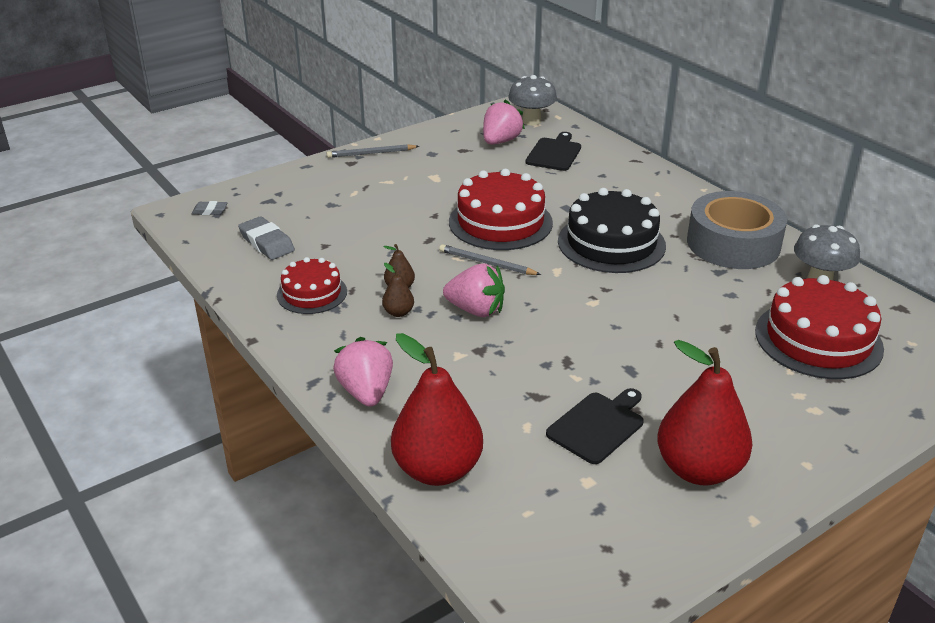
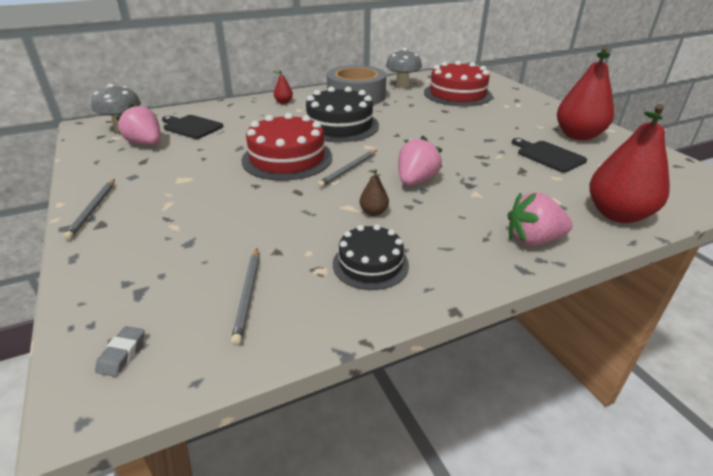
camera: 80 degrees left, 0 degrees up
grey eraser [238,216,295,260] -> grey pencil [231,248,259,346]
red cake [277,257,347,314] -> black cake [333,224,409,290]
brown pear [382,263,414,317] -> none
none -> red pear [273,70,293,104]

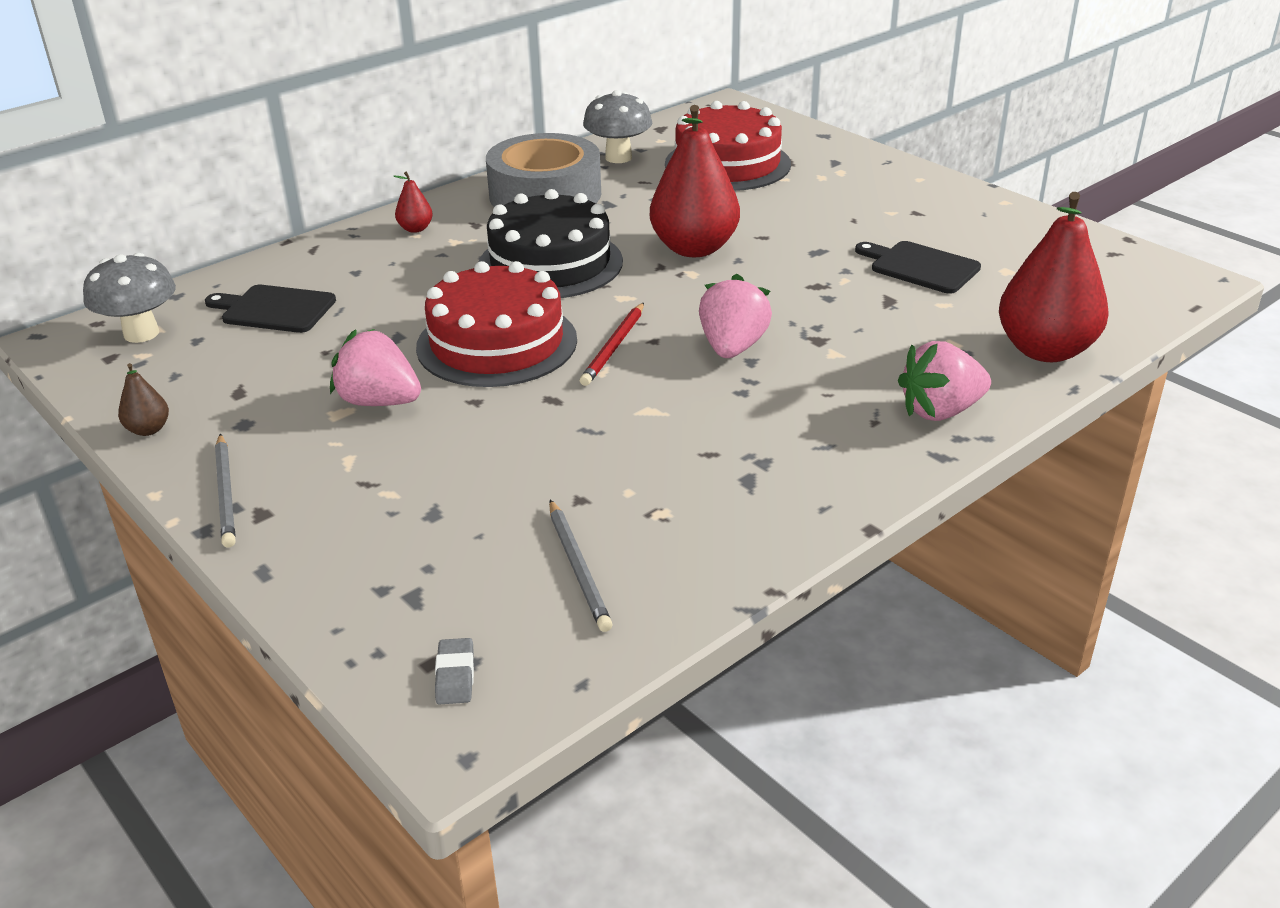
camera: 15 degrees left, 0 degrees up
pink strawberry [116,103,160,145] -> pink strawberry moved to [330,329,421,406]
grey pencil [317,150,377,188] -> red pencil [580,303,644,386]
black cake [333,224,409,290] -> none
brown pear [360,169,389,216] -> brown pear moved to [118,363,169,436]
red pear [557,47,614,140] -> red pear moved to [650,105,740,257]

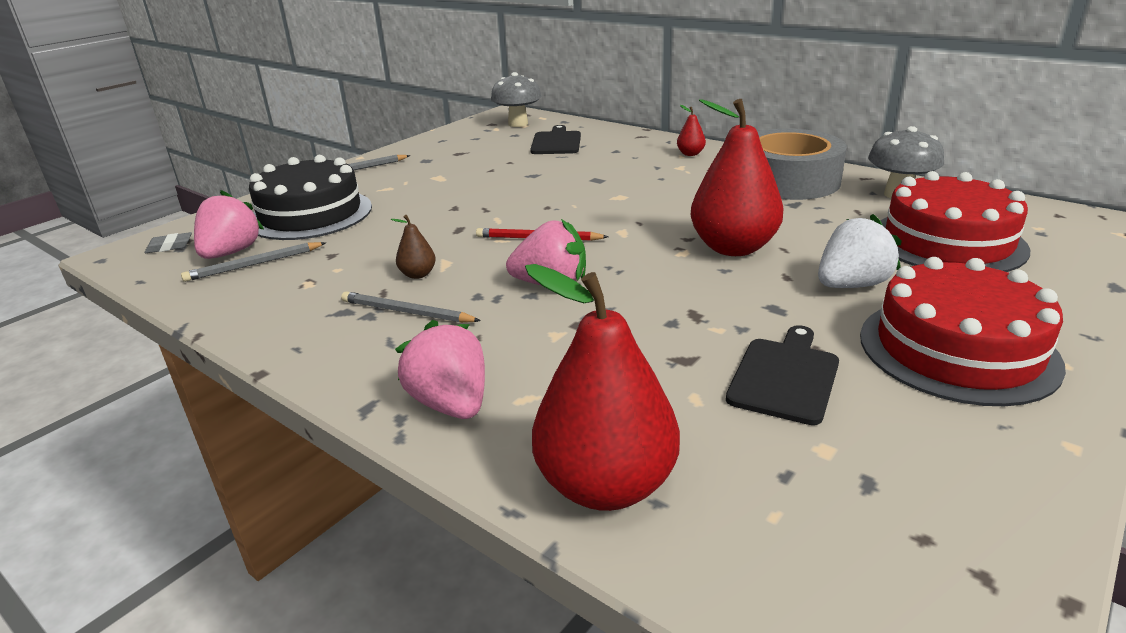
camera: 80 degrees right, 5 degrees down
brown pear [118,363,169,436] -> brown pear moved to [391,215,436,279]
pink strawberry [330,329,421,406] -> pink strawberry moved to [194,190,264,259]
red cake [416,261,577,387] -> red cake moved to [860,257,1066,406]
black cake [479,189,623,298] -> black cake moved to [249,155,372,240]
none -> grey pencil [341,291,481,323]
none -> white strawberry [818,214,902,288]

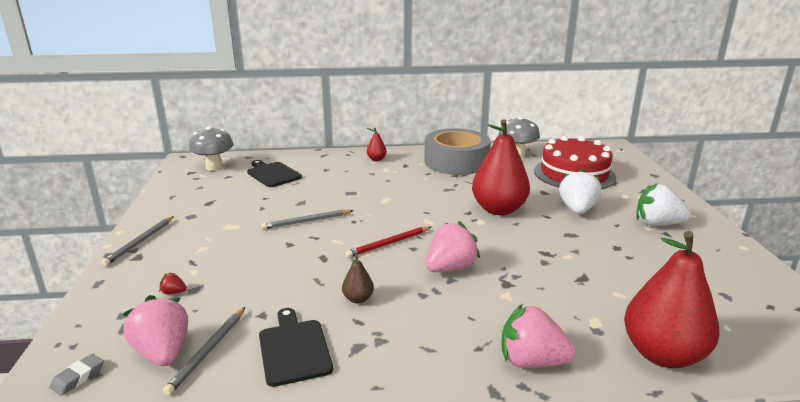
camera: 45 degrees left, 5 degrees down
black cake [249,155,372,240] -> red strawberry [159,273,186,294]
grey pencil [341,291,481,323] -> grey pencil moved to [261,210,354,230]
black cutting board [726,325,839,425] -> black cutting board moved to [259,308,333,387]
red cake [860,257,1066,406] -> white strawberry [636,183,691,226]

